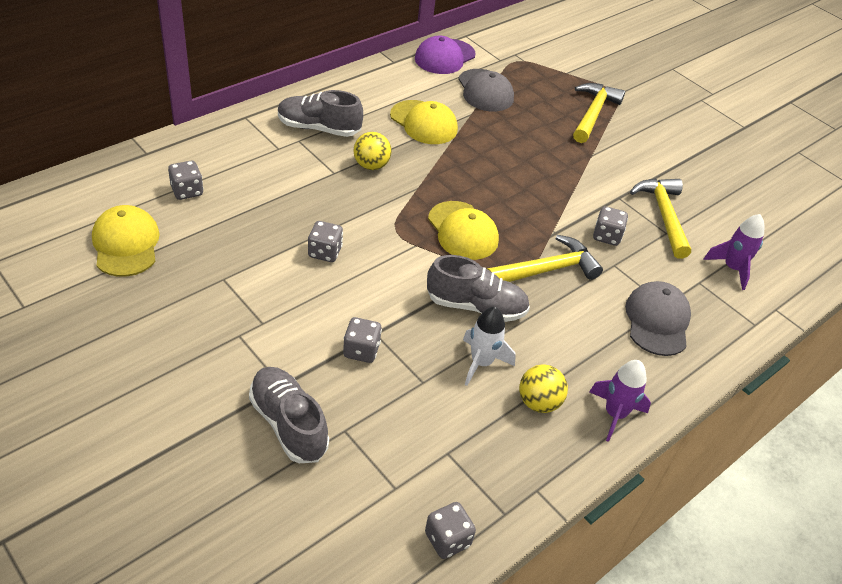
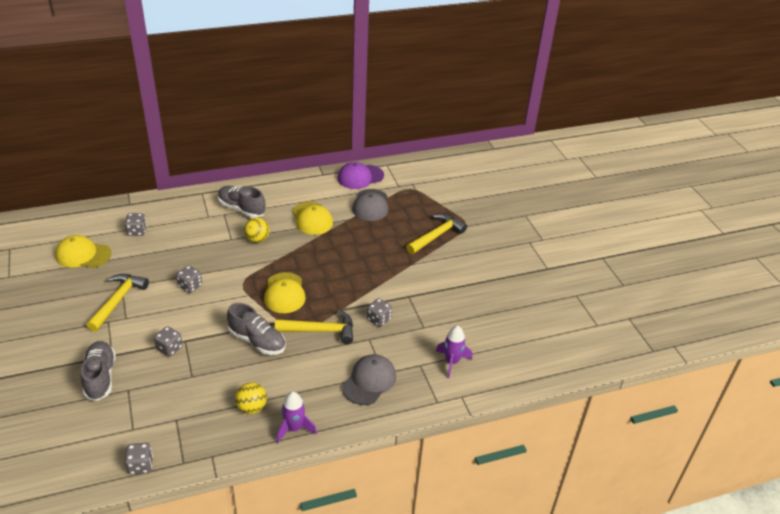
camera: 25 degrees right, 5 degrees down
yellow cap [92,205,160,277] -> yellow cap turned 90 degrees counterclockwise [55,235,111,268]
white rocket [463,307,516,386] -> none
yellow hammer [630,179,691,259] -> yellow hammer moved to [86,274,149,332]

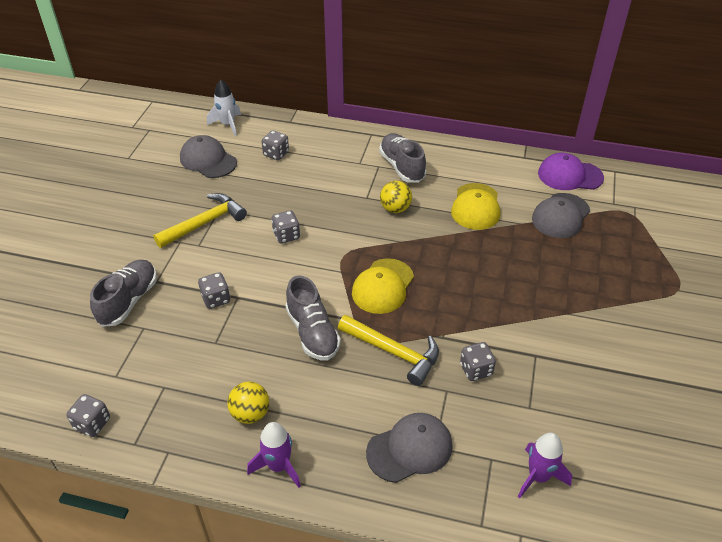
camera: 35 degrees right, 5 degrees up
yellow cap [55,235,111,268] -> grey cap [180,135,237,178]
yellow hammer [406,214,467,254] -> none
none -> white rocket [207,80,241,136]

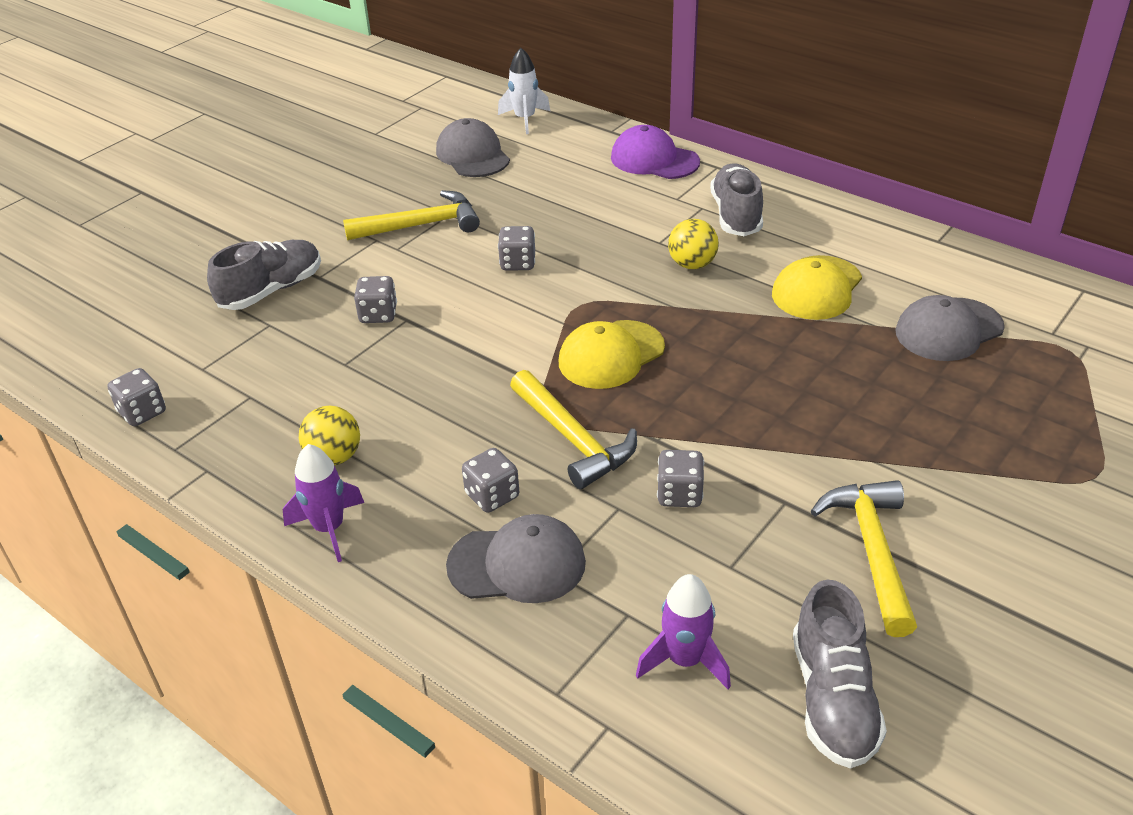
camera: 25 degrees right, 5 degrees down
grey dice [261,130,289,160] -> grey dice moved to [462,448,519,513]
grey shoe [285,275,341,360] -> grey shoe moved to [793,579,887,769]
purple cap [538,153,604,190] -> purple cap moved to [611,125,700,179]
none -> yellow hammer [811,480,917,637]

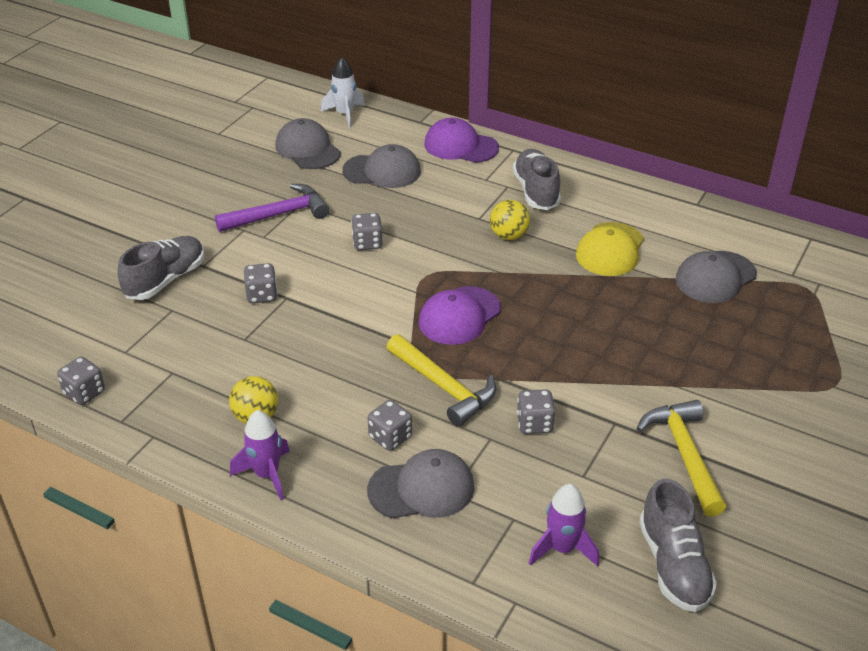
camera: 10 degrees left, 0 degrees up
yellow hammer [343,190,480,240] -> purple hammer [215,184,329,232]
yellow cap [559,320,665,389] -> purple cap [419,286,501,345]
none -> grey cap [342,144,421,188]

